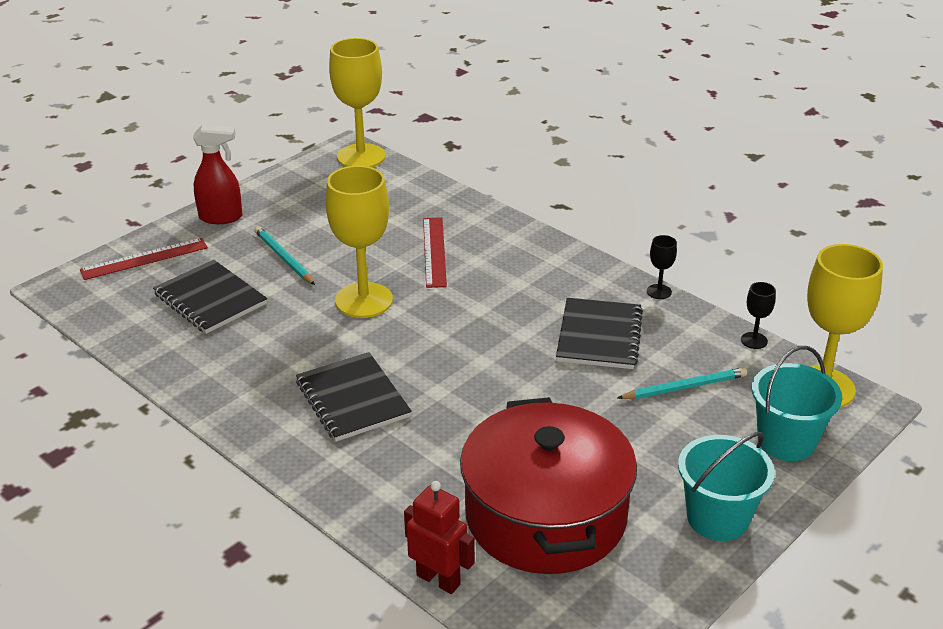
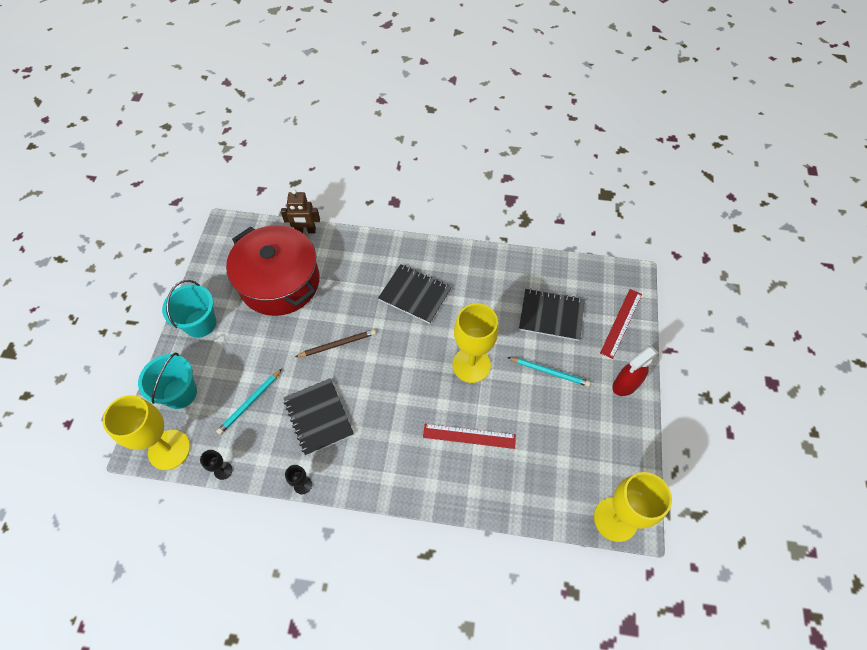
camera: 145 degrees right, 25 degrees up
red robot [404,481,475,594] -> brown robot [281,189,320,234]
red ruler [423,217,447,288] -> red ruler turned 45 degrees counterclockwise [423,424,516,449]
none -> brown pencil [295,329,376,357]

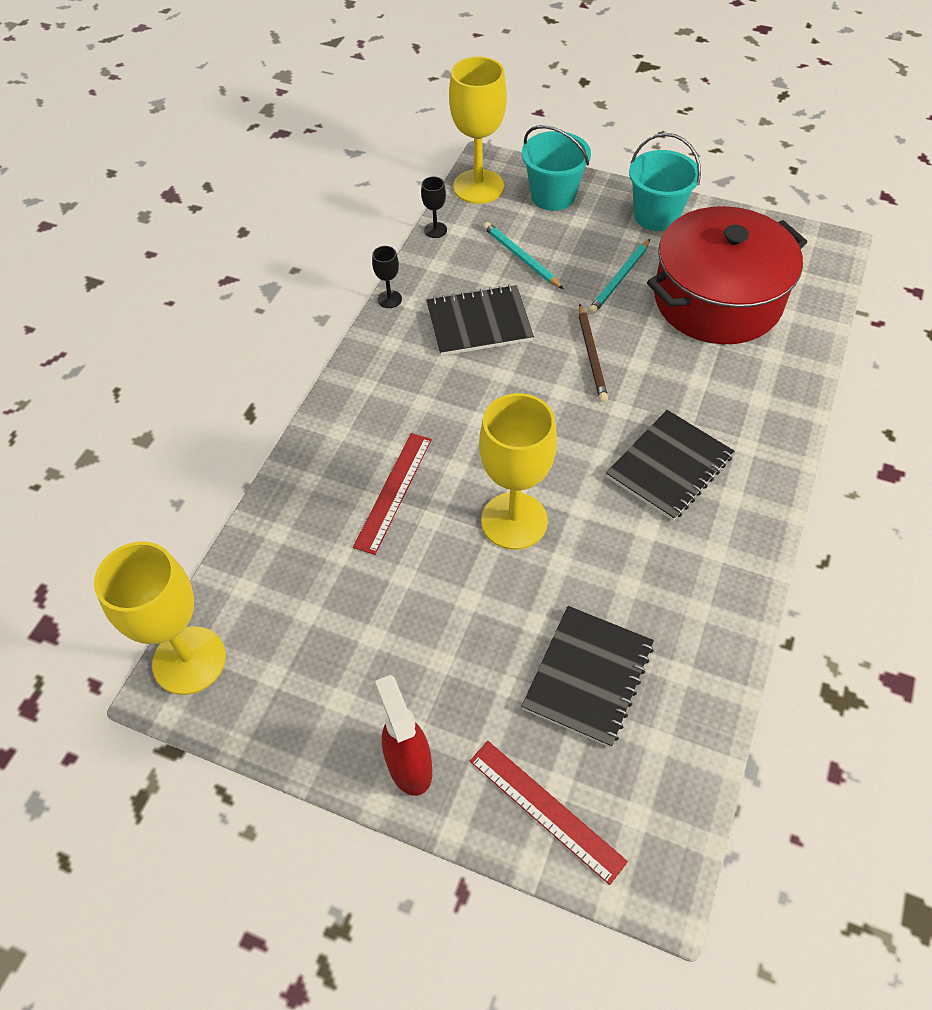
camera: 105 degrees right, 5 degrees down
brown robot [281,189,320,234] -> none
turquoise pencil [507,357,591,387] -> turquoise pencil moved to [588,239,650,314]

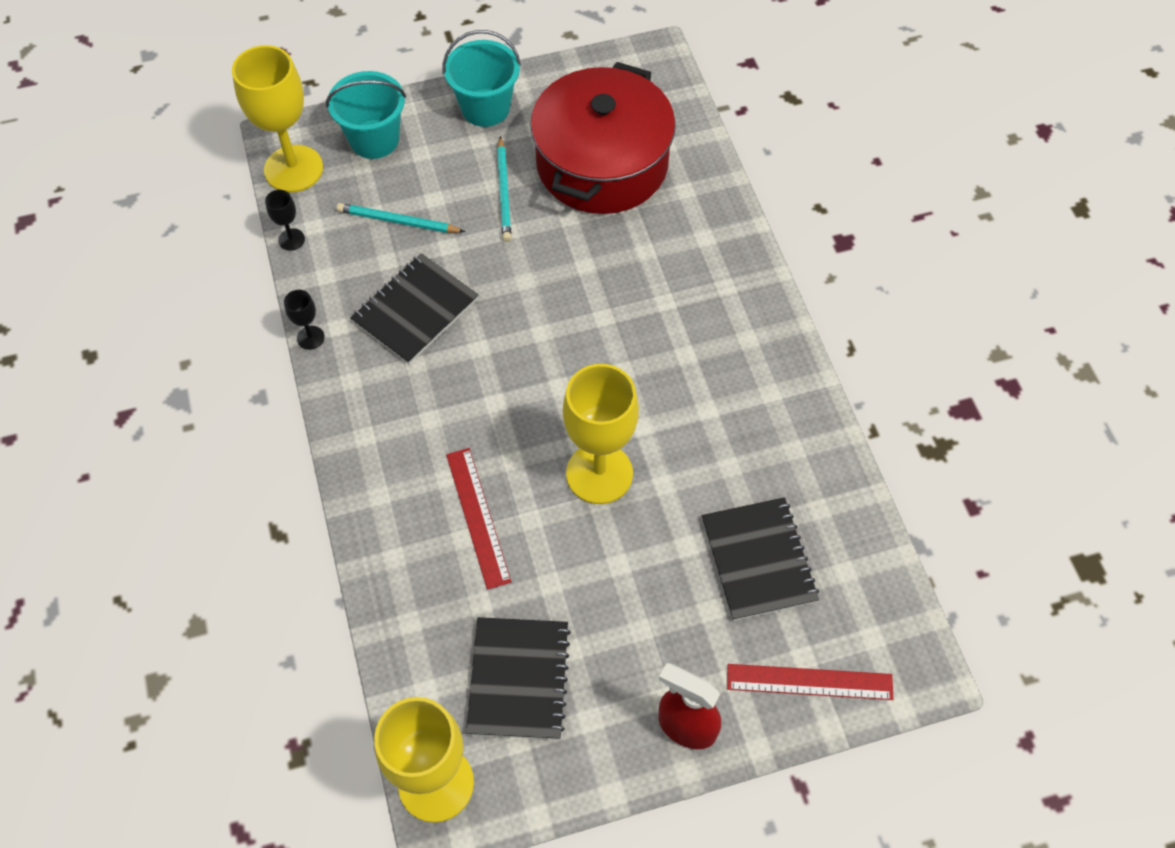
camera: 40 degrees left, 5 degrees up
brown pencil [579,304,608,402] -> none
black notebook [606,410,734,521] -> black notebook moved to [466,617,571,740]

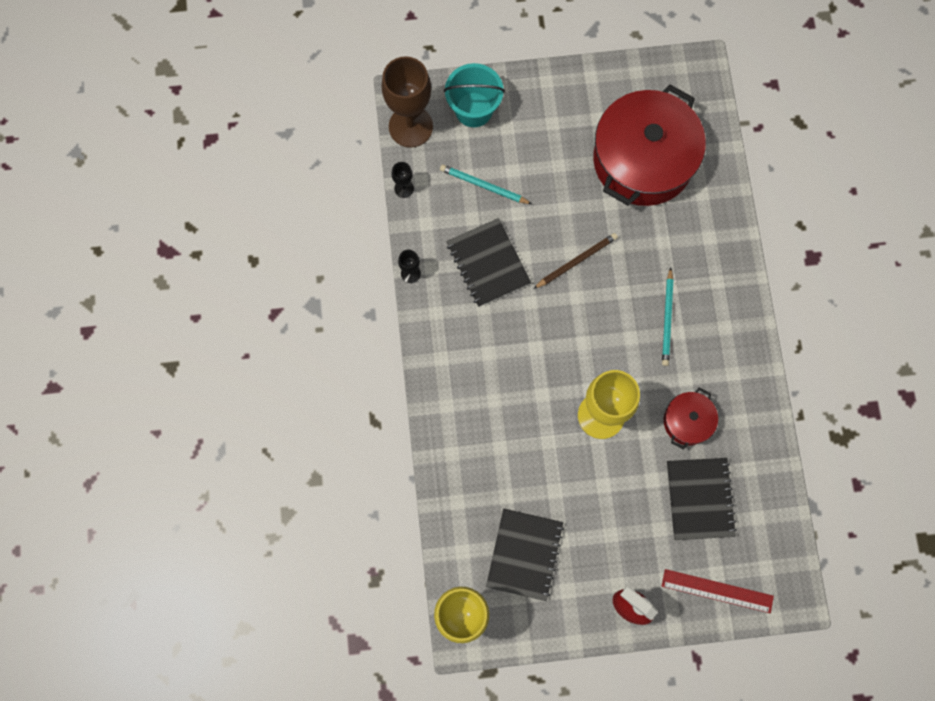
camera: 10 degrees right, 15 degrees up
yellow goblet [232,45,323,192] -> brown goblet [382,56,433,148]
black notebook [350,253,479,364] -> black notebook turned 75 degrees counterclockwise [446,218,531,307]
turquoise bucket [443,30,521,127] -> none
red ruler [446,448,511,590] -> none
turquoise pencil [497,136,511,242] -> turquoise pencil moved to [662,267,673,366]
none -> brown pencil [533,233,618,289]
none -> red pot [664,388,718,450]

